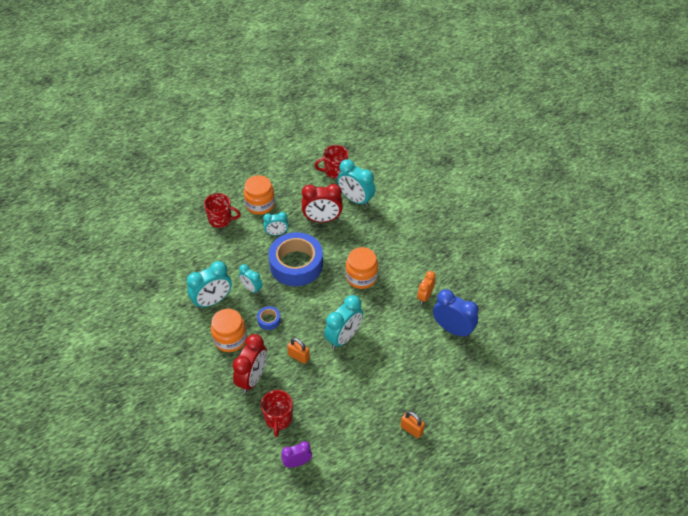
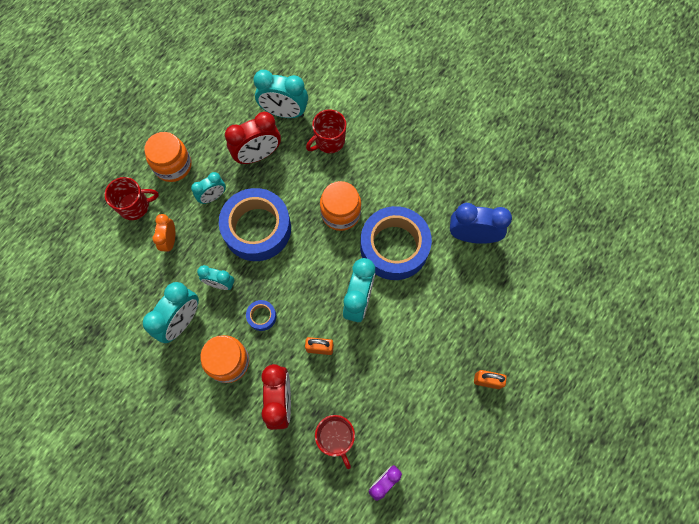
camera: 25 degrees left, 20 degrees up
red mug [315,145,348,178] -> red mug moved to [306,109,346,153]
orange clock [417,271,436,304] -> orange clock moved to [152,214,175,253]
none -> blue tape [360,206,432,280]

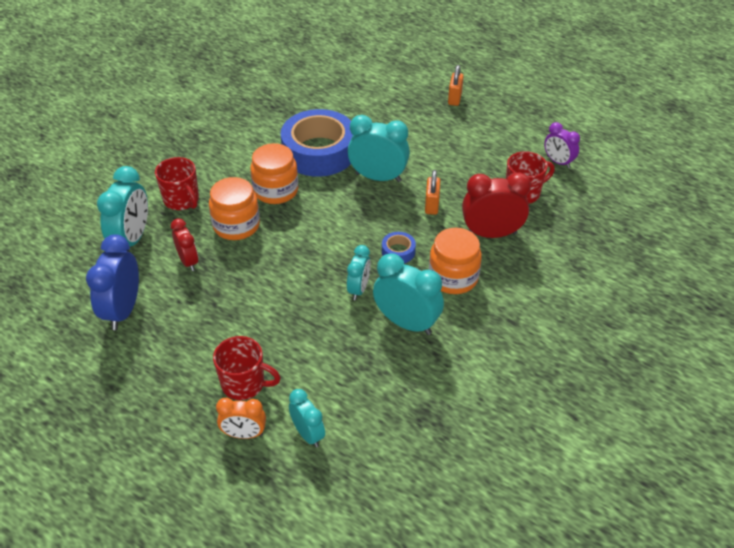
camera: 90 degrees left, 25 degrees down
red mug [105,177,159,220] -> red mug turned 120 degrees clockwise [213,336,281,400]
orange jar [144,132,192,182] -> orange jar moved to [209,177,260,240]
orange clock [152,214,175,253] -> orange clock moved to [216,398,266,439]
turquoise clock [191,172,226,204] -> turquoise clock moved to [289,389,325,447]
blue tape [219,188,291,261] -> none
red clock [225,112,281,164] -> red clock [171,218,198,271], size x0.60
blue clock [450,203,512,244] -> blue clock moved to [86,234,139,330]

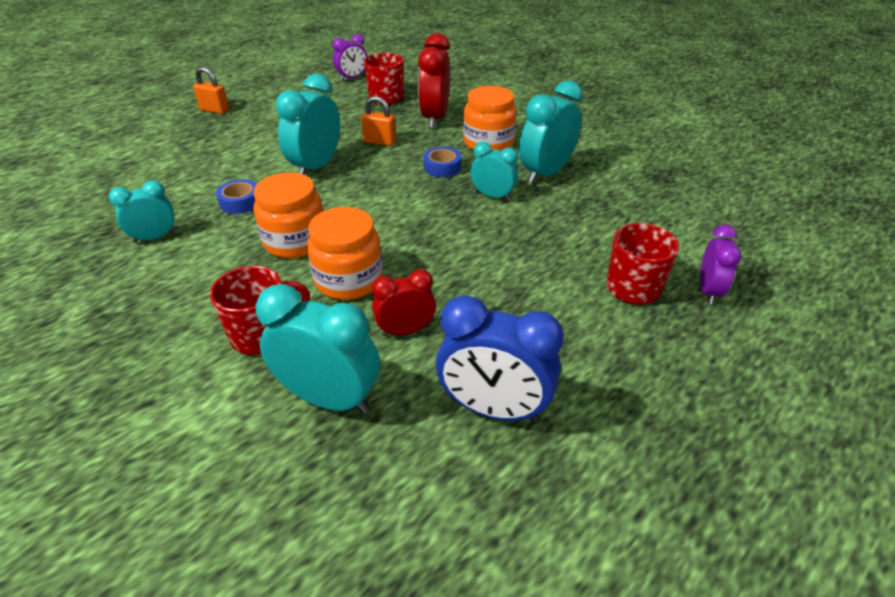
camera: 80 degrees left, 5 degrees down
orange clock [216,398,266,439] -> purple clock [700,225,741,305]
blue tape [281,109,353,177] -> blue tape [216,179,256,214], size x0.41
turquoise clock [289,389,325,447] -> turquoise clock moved to [109,181,176,243]

